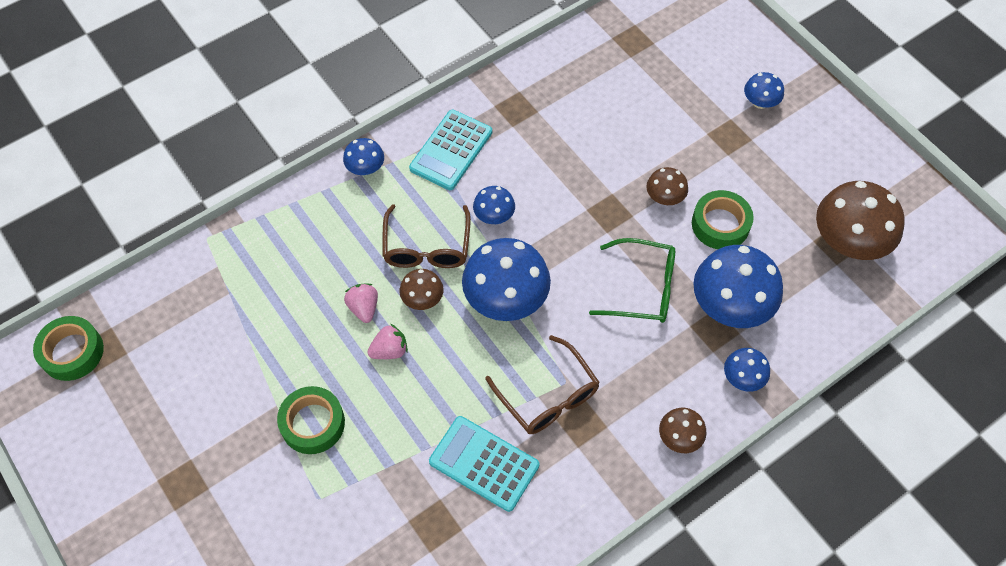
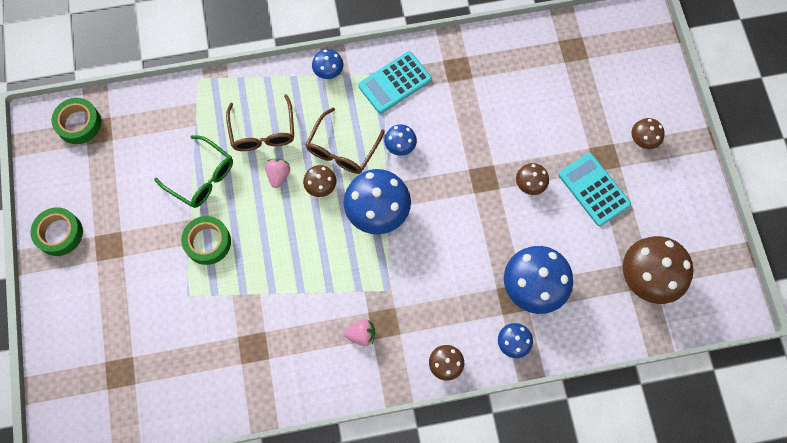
camera: 25 degrees right, 10 degrees up
pink strawberry [367,324,408,359] -> pink strawberry moved to [344,319,375,346]
turquoise calculator [429,416,539,512] -> turquoise calculator moved to [559,153,631,226]
brown glasses [485,335,600,434] -> brown glasses moved to [226,94,294,151]
green glasses [589,238,675,323] -> green glasses moved to [154,135,233,208]
green tape [692,190,754,249] -> green tape moved to [30,207,83,256]
blue mushroom [744,72,784,109] -> brown mushroom [632,118,665,149]

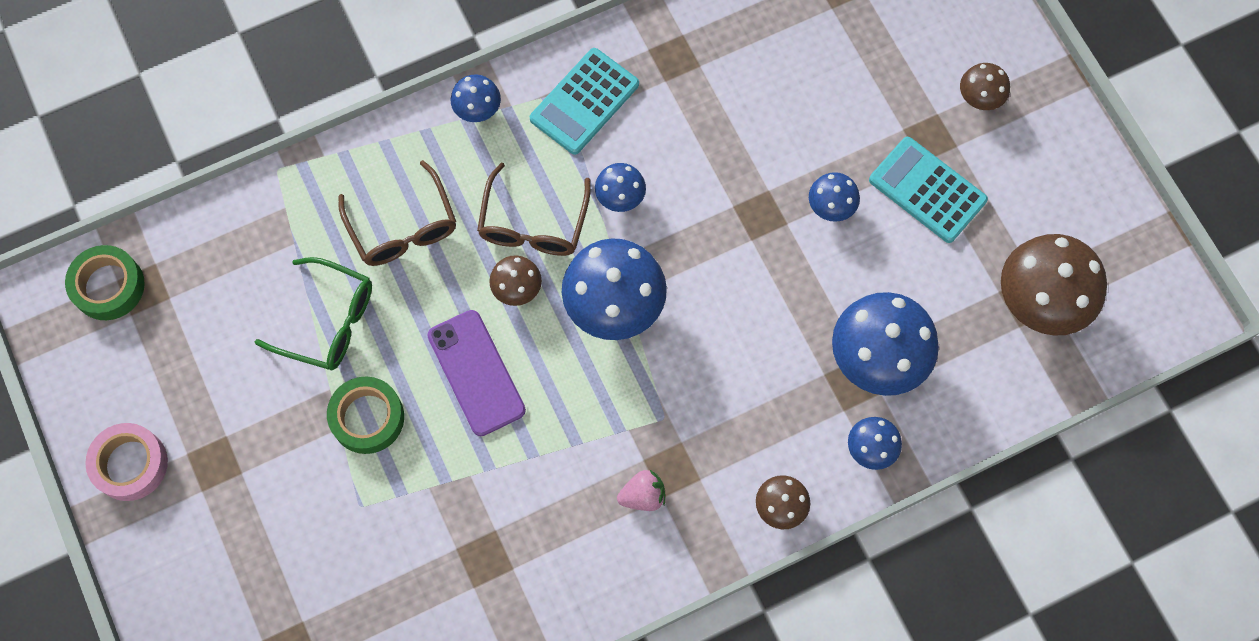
camera: 15 degrees left, 0 degrees up
green tape [30,207,83,256] -> pink tape [85,423,168,501]
pink strawberry [265,158,290,188] -> none
brown mushroom [516,163,549,195] -> blue mushroom [809,172,860,222]
none -> purple phone [427,310,526,436]

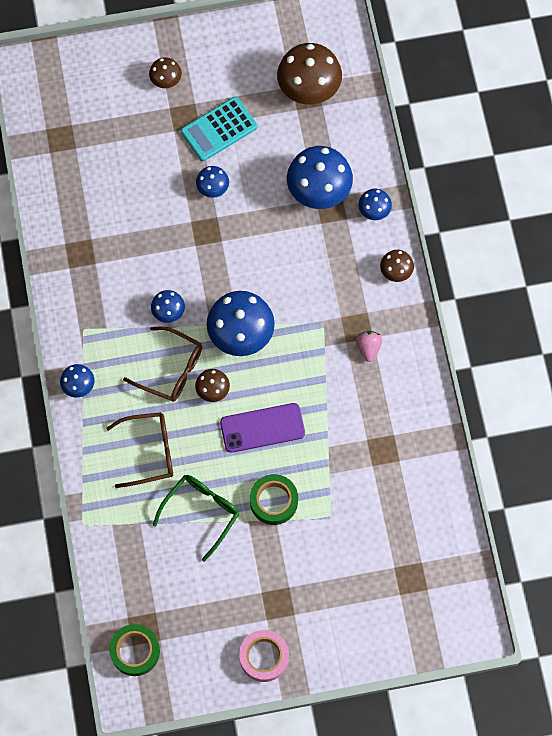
camera: 75 degrees left, 0 degrees up
turquoise calculator [530,48,639,155] -> none

